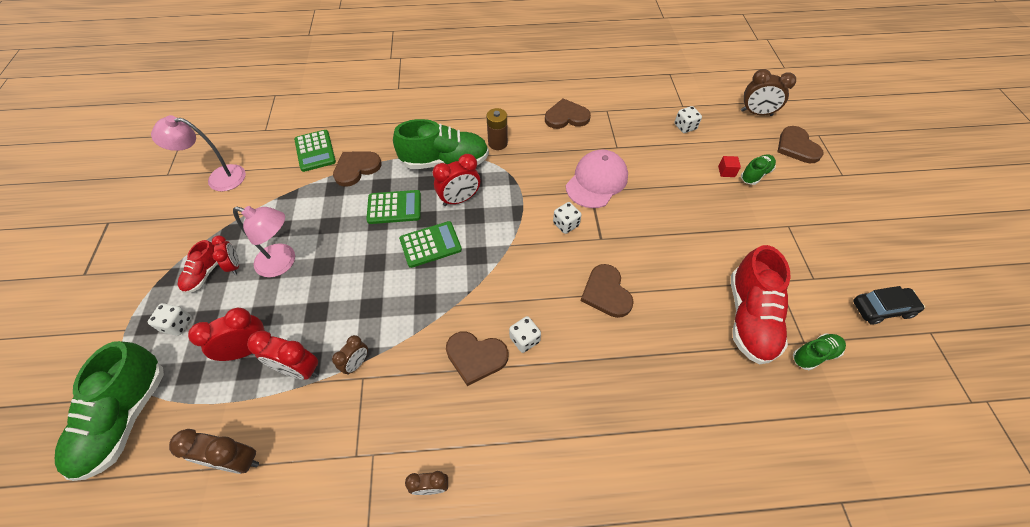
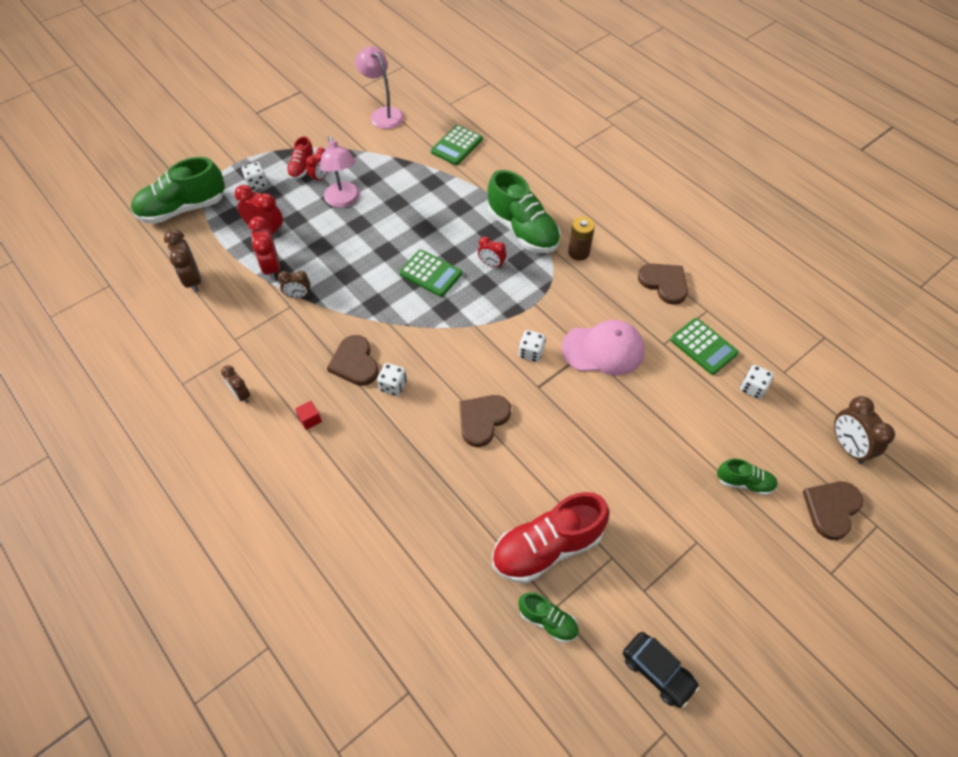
camera: 55 degrees right, 0 degrees up
red shoe [178,240,218,293] -> red shoe turned 60 degrees counterclockwise [287,136,314,179]
brown heart [333,152,382,187] -> none
green calculator [366,190,421,224] -> green calculator moved to [670,318,739,375]
red clock [433,154,480,206] -> red clock [478,236,506,269], size x0.62
red cube [718,156,741,177] -> red cube moved to [295,401,322,430]

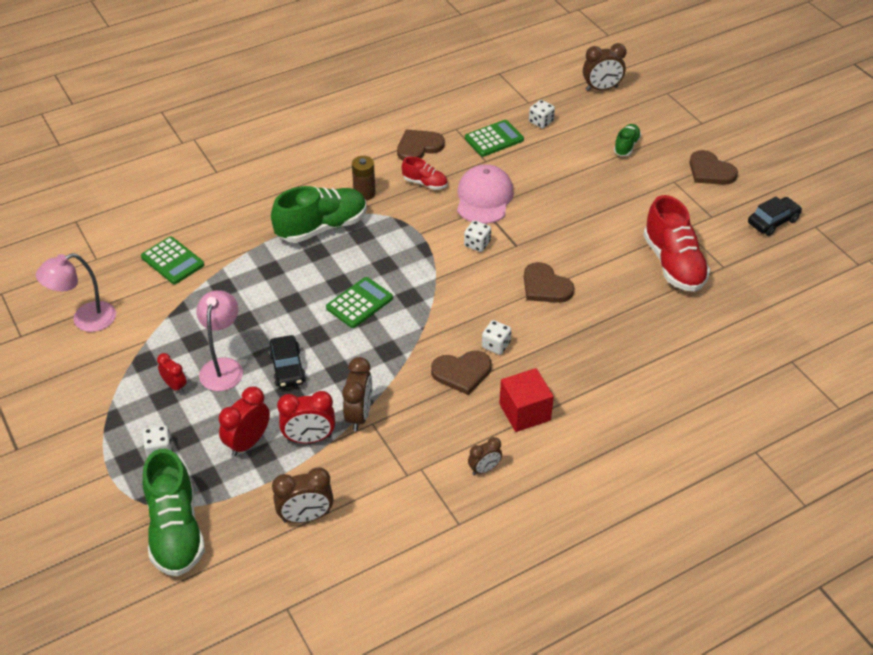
camera: 80 degrees left, 10 degrees down
brown clock [278,271,311,298] -> brown clock [342,357,372,431], size x1.62
red shoe [287,136,314,179] -> red shoe moved to [402,157,448,190]
red cube [295,401,322,430] -> red cube [499,368,554,432], size x2.14
pink lamp [320,135,360,208] -> pink lamp turned 75 degrees counterclockwise [196,290,243,391]
red clock [478,236,506,269] -> none
green shoe [518,592,579,643] -> none
brown heart [803,481,864,540] -> brown heart moved to [689,150,738,185]
none -> black car [268,335,306,388]

